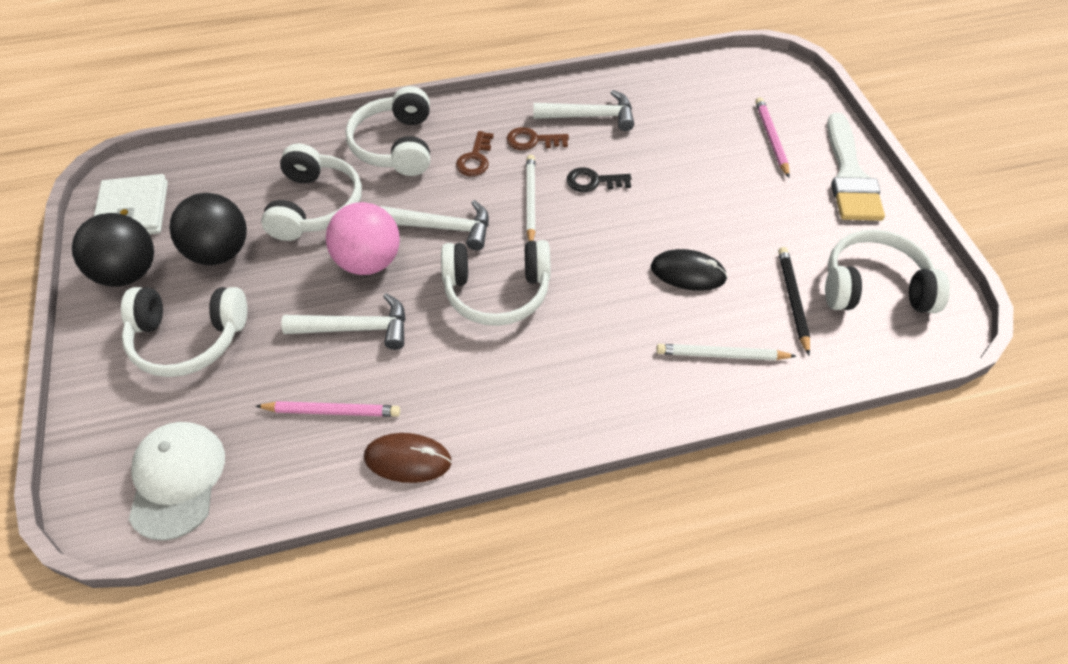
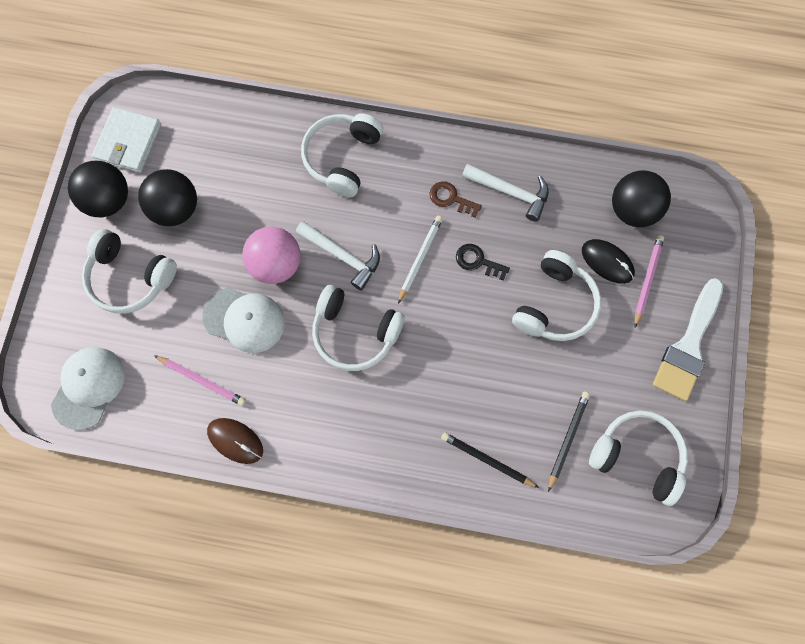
camera: 25 degrees right, 20 degrees up
white headphones [261,144,362,241] -> white headphones moved to [512,250,601,341]
white hammer [281,293,406,350] -> white cap [203,287,285,353]
brown key [456,131,494,176] -> none
black mouse [651,249,728,291] -> black mouse moved to [582,239,635,284]
white pencil [656,344,796,360] -> black pencil [441,432,539,488]
none -> black ball [612,170,671,227]

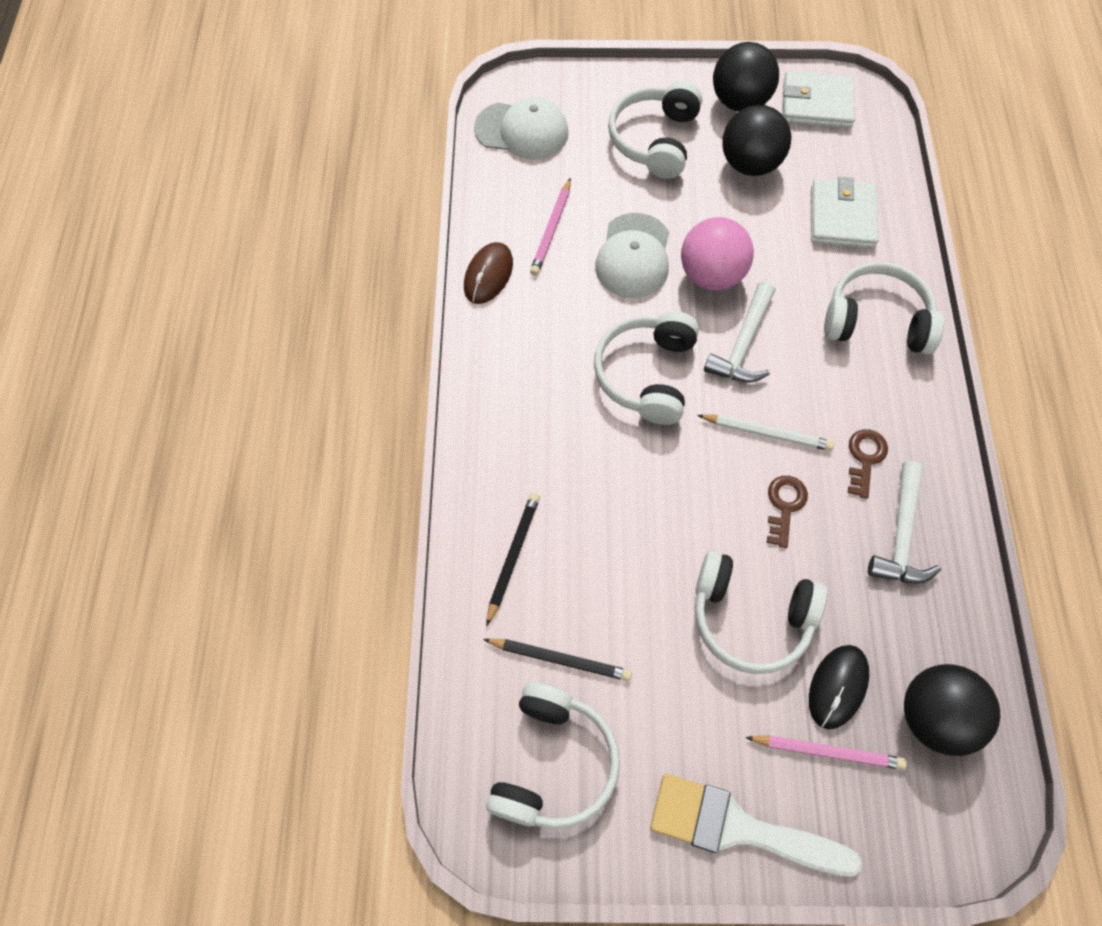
camera: 80 degrees right, 10 degrees down
black key [456,244,510,281] -> brown key [767,476,808,548]
none -> white wallet [811,177,879,249]

